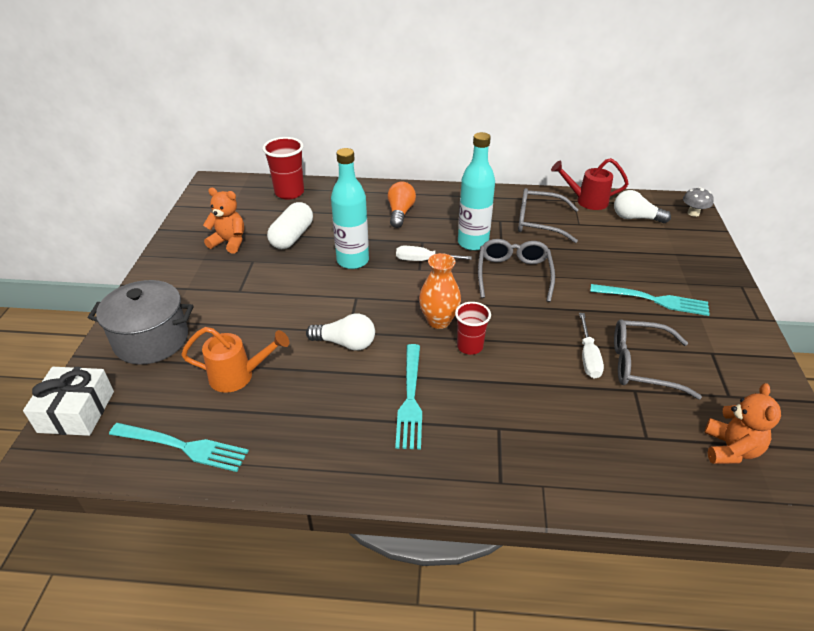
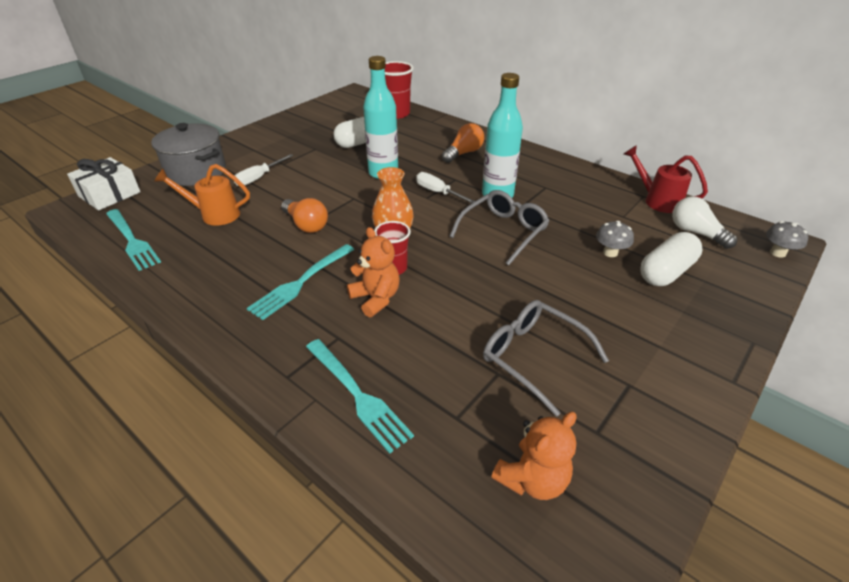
camera: 35 degrees right, 0 degrees up
orange watering can [181,327,289,393] -> orange watering can turned 150 degrees clockwise [154,164,250,226]
orange teddy bear [203,188,244,254] -> orange teddy bear moved to [347,227,400,318]
white light bulb [306,313,375,351] -> orange light bulb [281,198,328,233]
grey glasses [518,188,579,243] -> none
white screwdriver [579,313,604,379] -> white screwdriver moved to [234,154,294,186]
turquoise fork [590,284,710,316] -> turquoise fork moved to [306,339,414,454]
none -> grey mushroom [596,221,634,257]
none -> white capsule [640,232,702,286]

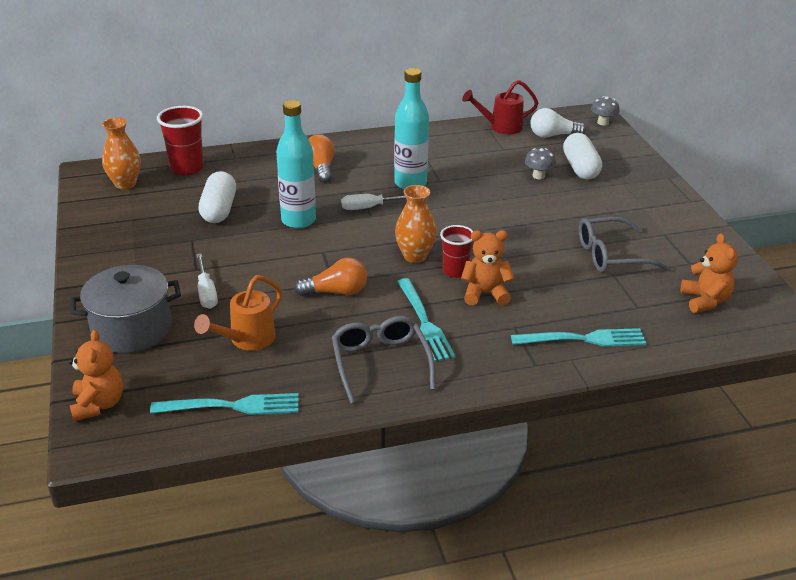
camera: 55 degrees left, 5 degrees down
white gift [67,157,141,210] -> orange teddy bear [69,330,123,422]
grey glasses [449,190,549,266] -> grey glasses moved to [332,316,436,404]
none -> orange vase [102,118,141,189]

